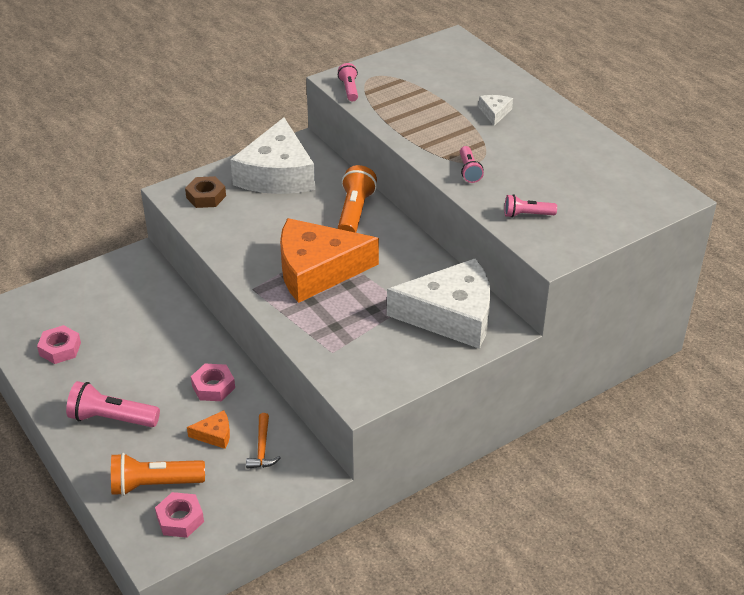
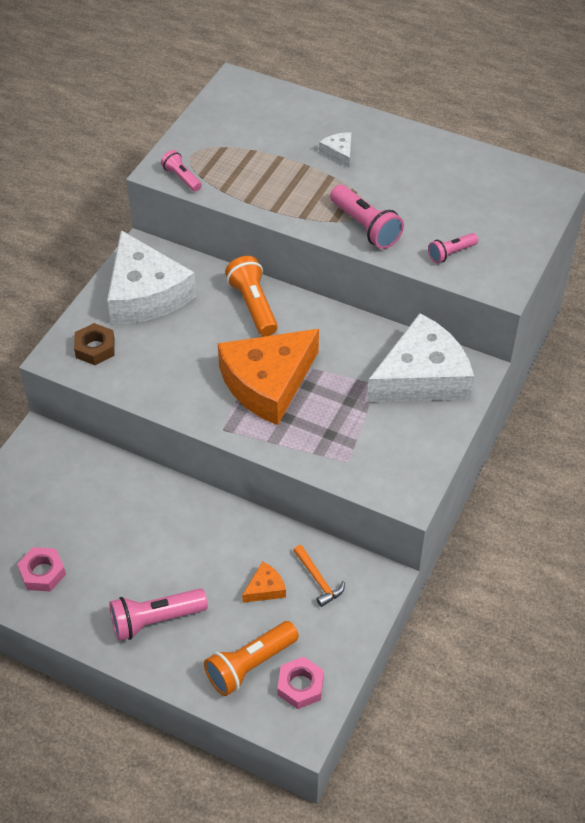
camera: 30 degrees left, 10 degrees up
pink nut [191,364,235,401] -> none
pink flashlight [460,146,484,183] -> pink flashlight [330,185,404,249], size x1.70

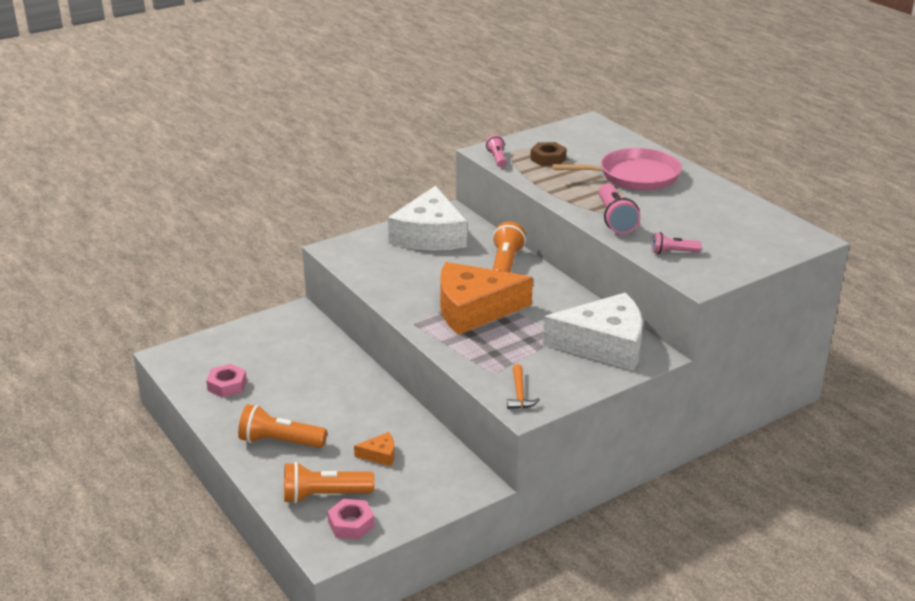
camera: 30 degrees right, 20 degrees down
brown nut [74,323,115,365] -> brown nut moved to [530,142,567,166]
pink flashlight [109,588,208,641] -> orange flashlight [238,404,327,448]
orange hammer [293,545,345,607] -> orange hammer moved to [507,364,540,409]
white cheese [319,133,351,168] -> pink pan [552,148,682,190]

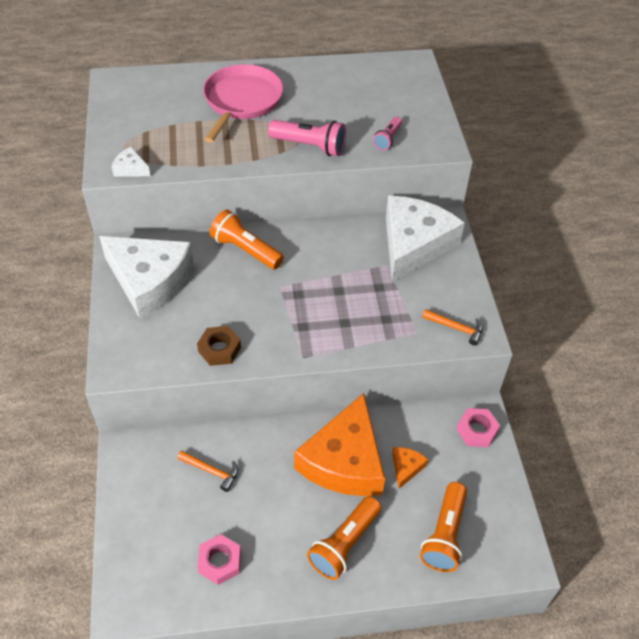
camera: 65 degrees left, 20 degrees up
pink nut [327,499,375,539] -> pink nut moved to [456,408,500,447]
orange cheese [440,262,533,335] -> orange cheese moved to [294,393,385,496]
pink flashlight [486,135,507,167] -> white cheese [112,147,150,177]
brown nut [530,142,567,166] -> brown nut moved to [197,326,241,366]
none -> orange hammer [177,450,238,492]

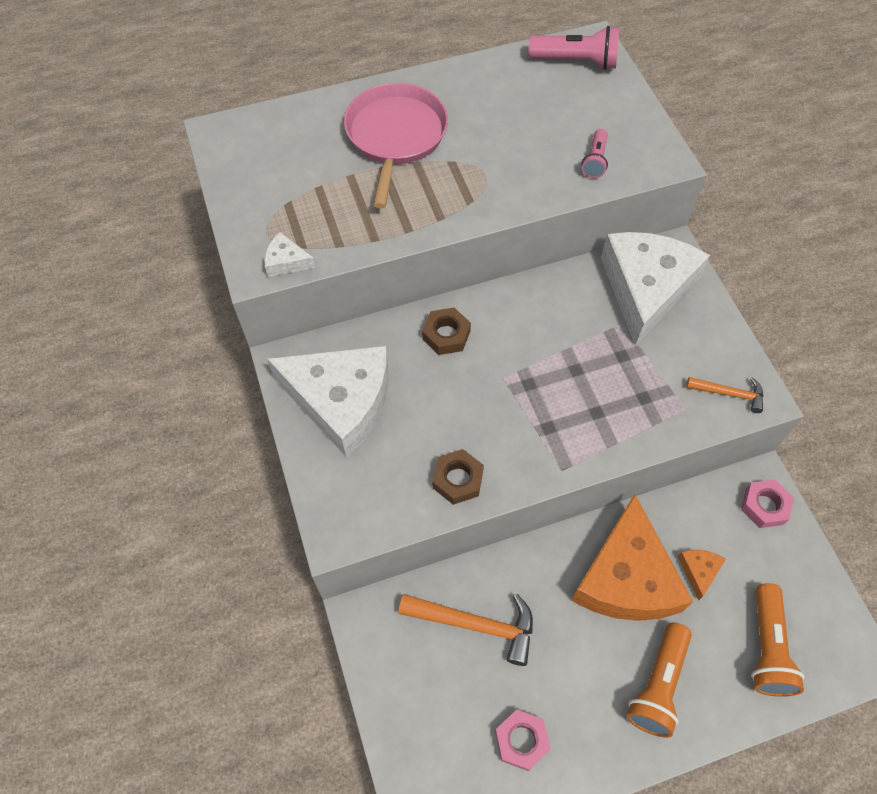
camera: 10 degrees left, 10 degrees up
orange hammer [177,450,238,492] -> orange hammer [398,594,533,666], size x1.73
orange flashlight [210,210,284,269] -> brown nut [422,307,471,355]
pink flashlight [268,120,346,156] -> pink flashlight moved to [528,26,619,70]

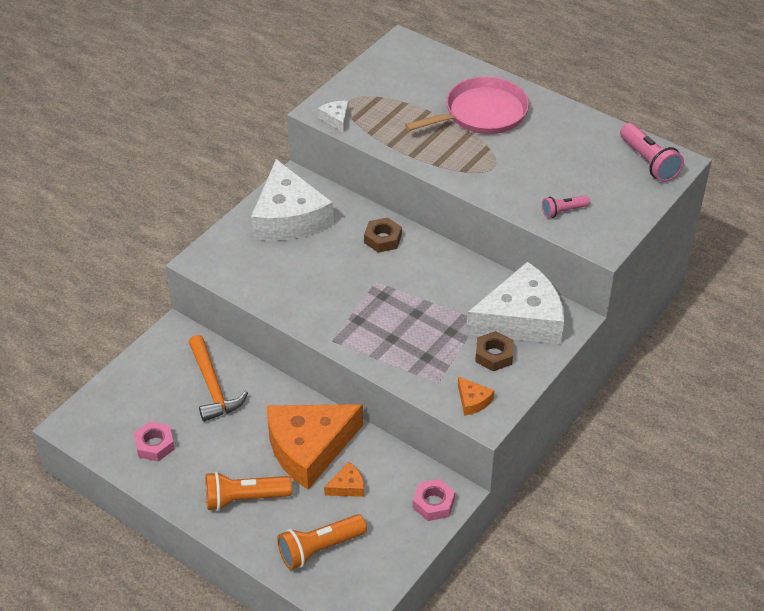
camera: 55 degrees right, 15 degrees down
brown nut [433,449,484,505] -> brown nut moved to [475,331,514,371]
orange hammer [686,377,763,413] -> orange cheese [458,376,494,416]

